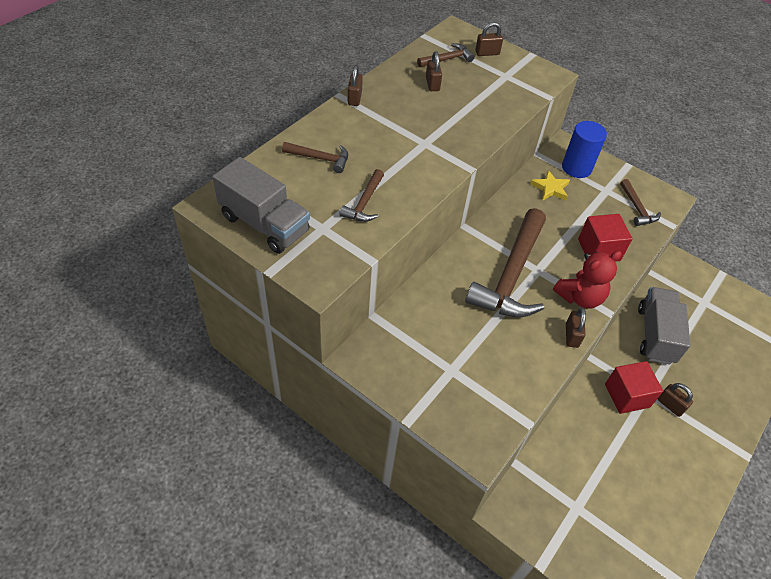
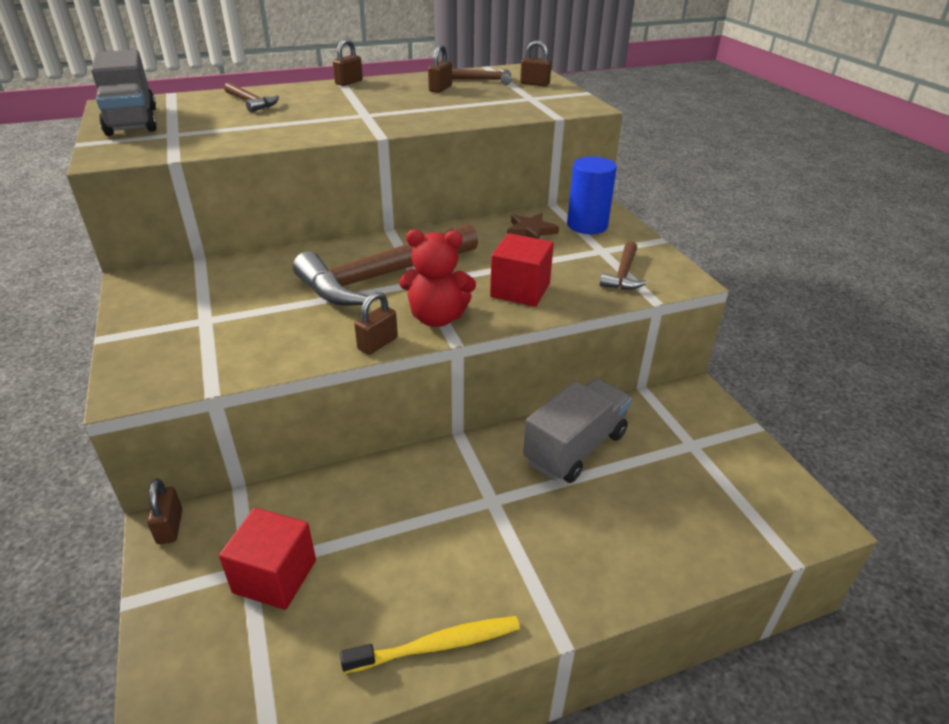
camera: 35 degrees right, 15 degrees down
brown hammer [340,169,384,222] -> none
yellow star [530,170,570,201] -> brown star [507,213,559,239]
red cube [605,361,663,414] -> red cube moved to [219,508,316,610]
brown padlock [658,383,693,417] -> brown padlock moved to [147,479,182,544]
none -> yellow toothbrush [340,616,520,674]

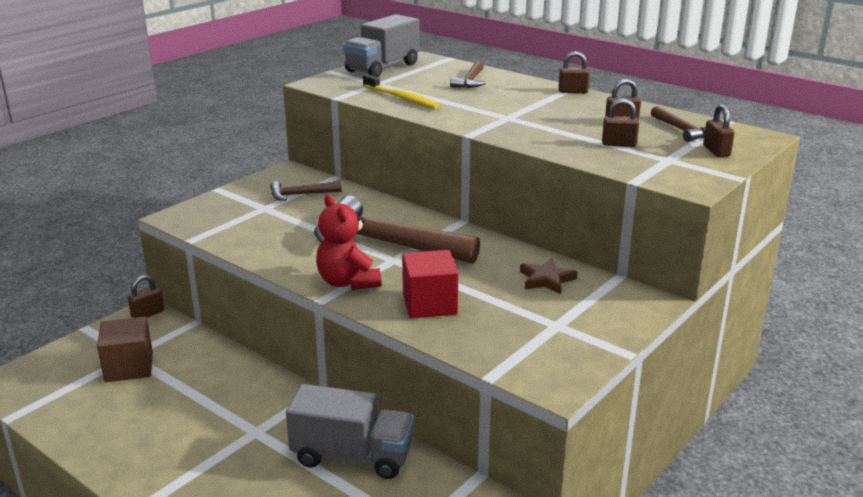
camera: 60 degrees right, 10 degrees down
red cube [219,508,316,610] -> brown cube [97,317,153,382]
yellow toothbrush [340,616,520,674] -> yellow toothbrush moved to [363,74,440,109]
brown padlock [354,292,398,355] -> brown padlock moved to [602,98,639,147]
blue cylinder [567,156,617,234] -> none
brown hammer [600,241,647,290] -> brown hammer moved to [270,181,342,201]

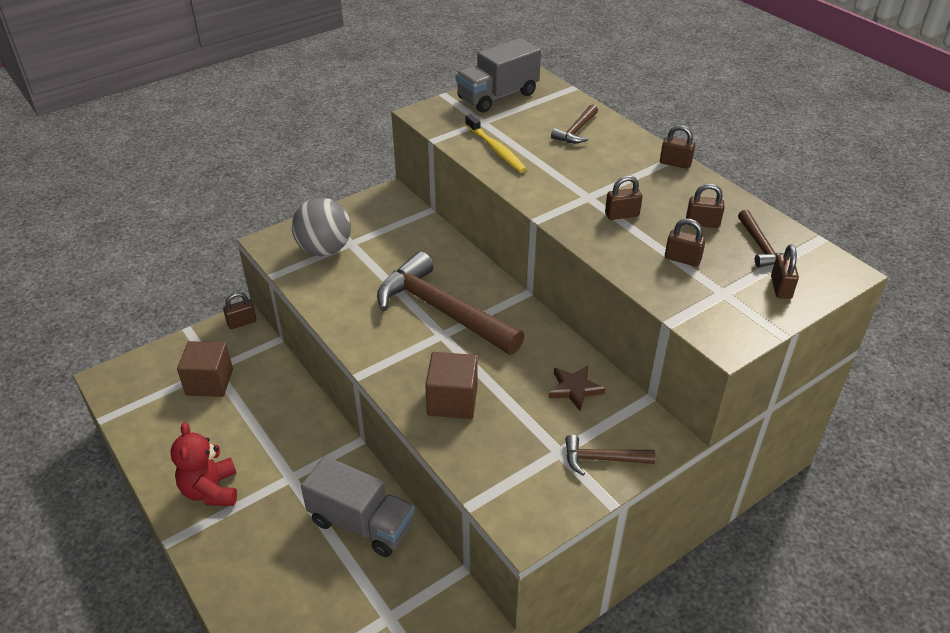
camera: 15 degrees right, 15 degrees up
brown hammer [270,181,342,201] -> brown hammer moved to [565,435,655,476]
red teddy bear [316,194,381,290] -> red teddy bear moved to [170,422,237,506]
red cube [402,250,458,318] -> brown cube [425,352,478,419]
none -> grey ball [292,198,351,256]
none -> brown padlock [605,176,642,220]

